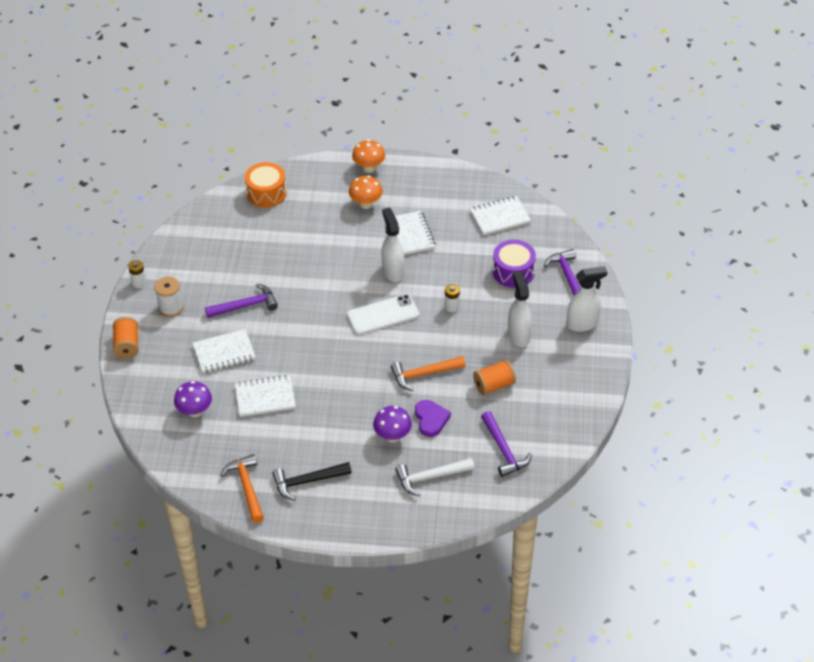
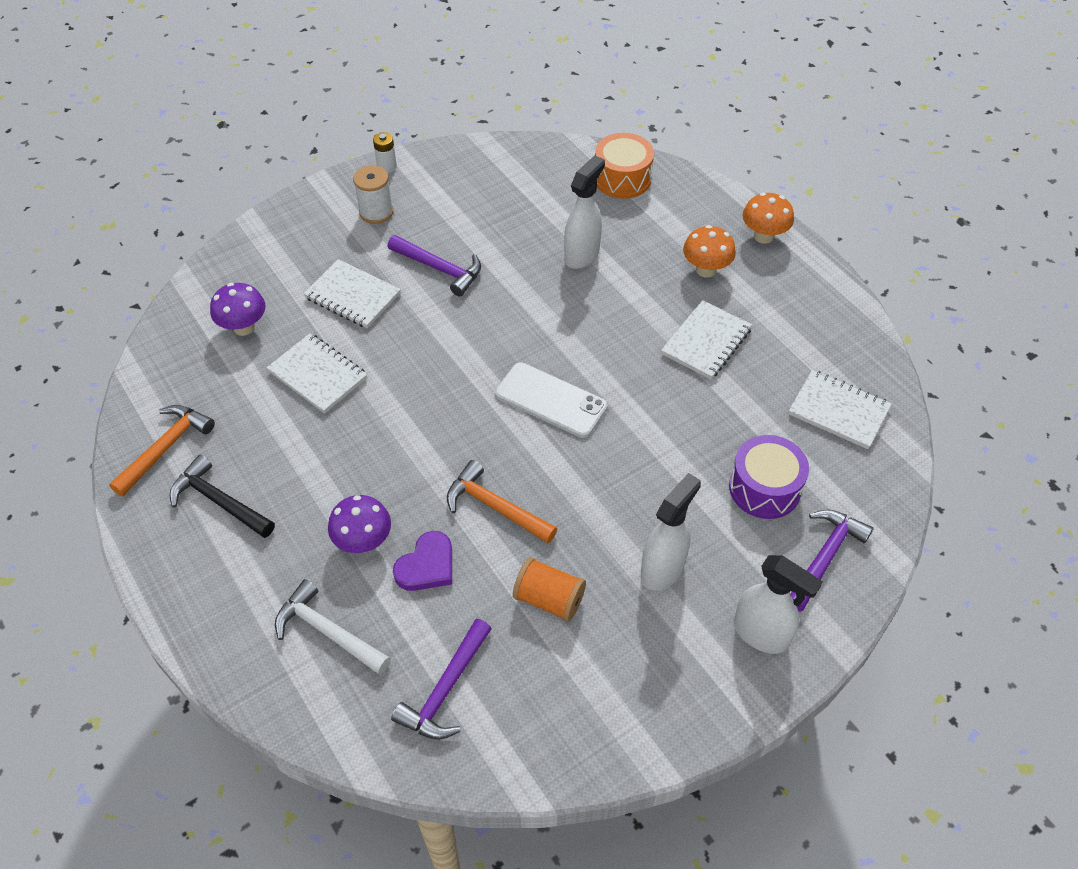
camera: 50 degrees right, 5 degrees up
orange spool [113,317,139,359] -> none
white spray bottle [381,208,405,282] -> white spray bottle moved to [564,155,605,269]
white battery [445,284,460,312] -> none

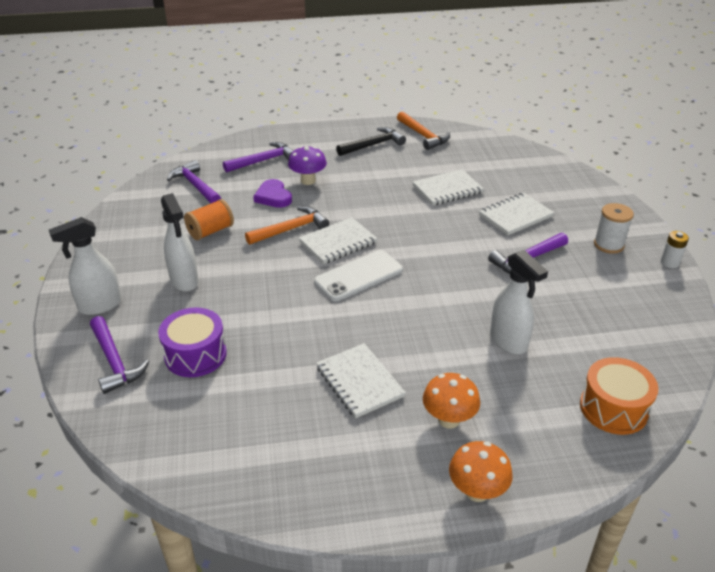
camera: 115 degrees right, 15 degrees down
purple mushroom [210,283,266,336] -> none
white hammer [275,579,391,675] -> purple hammer [223,142,294,173]
white notebook [788,370,892,449] -> white notebook moved to [299,217,378,264]

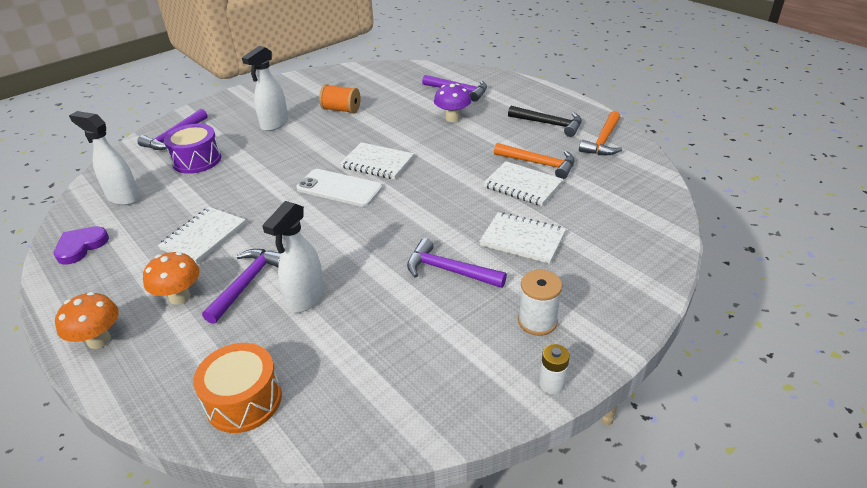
camera: 60 degrees right, 0 degrees up
white spray bottle [49,217,122,315] -> white spray bottle moved to [69,111,140,205]
purple hammer [167,160,221,203] -> purple hammer moved to [202,249,281,324]
orange hammer [245,206,329,245] -> orange hammer moved to [494,143,575,179]
purple heart [253,179,292,208] -> purple heart moved to [54,226,109,265]

